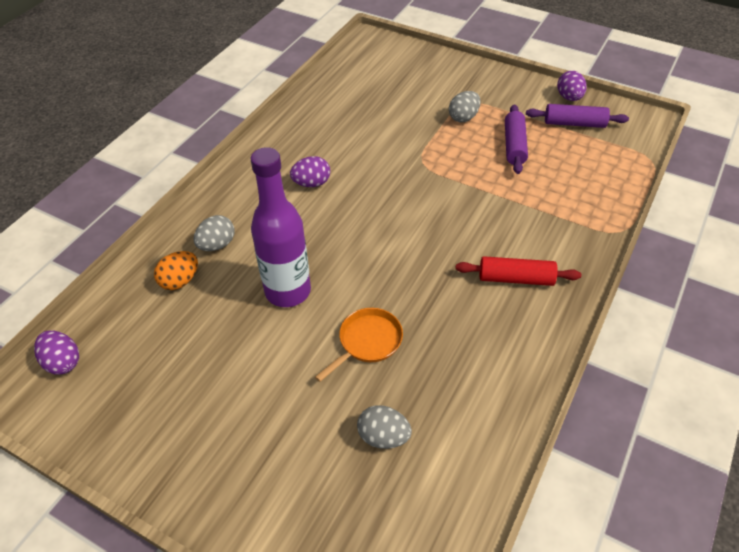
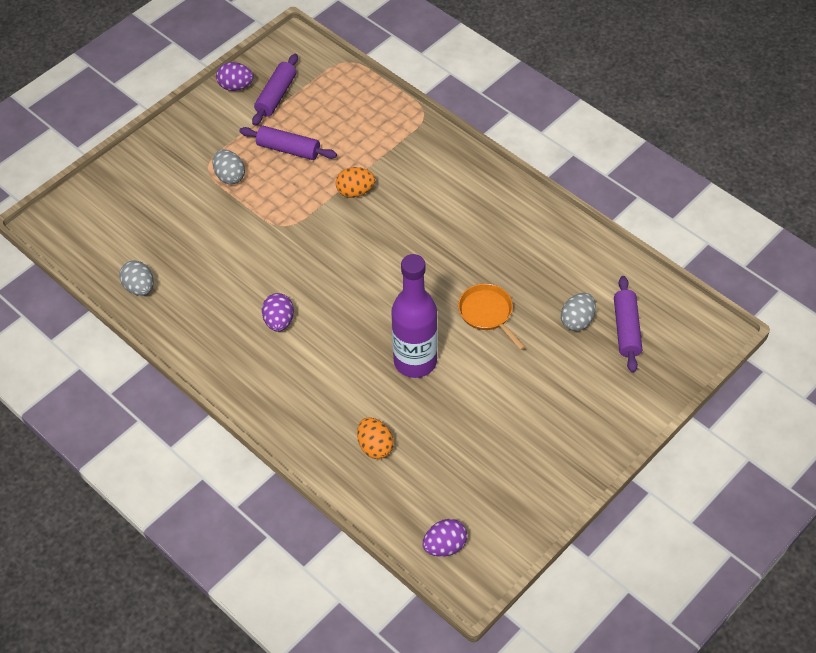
camera: 75 degrees left, 5 degrees up
grey egg [193,215,235,251] -> grey egg moved to [119,260,154,296]
red rolling pin [456,256,581,286] -> none
none -> orange egg [336,167,375,198]
none -> purple rolling pin [614,276,642,373]

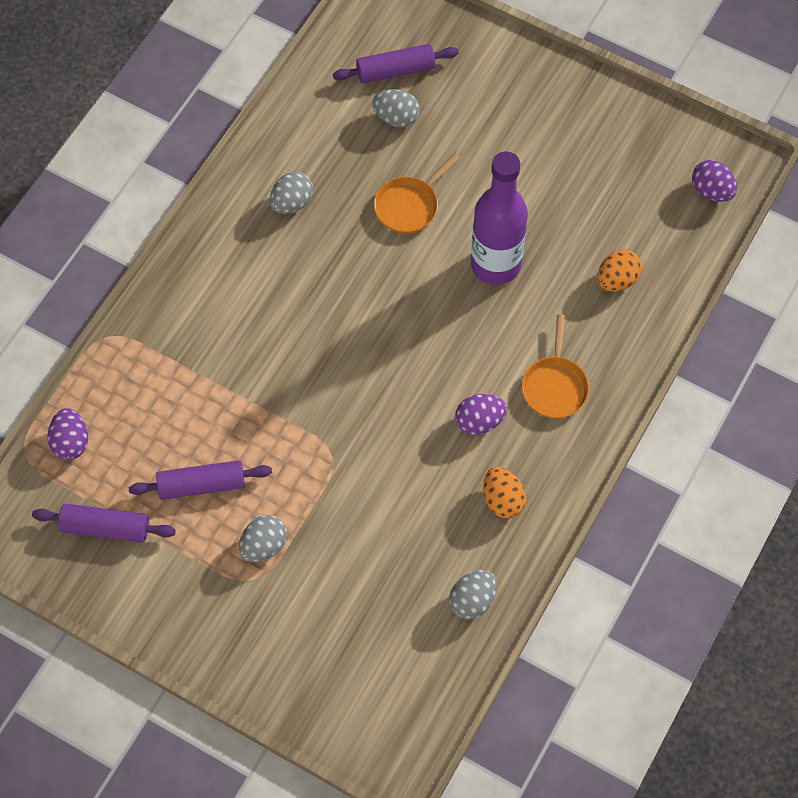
camera: 105 degrees left, 10 degrees up
purple egg [216,62,254,91] -> purple egg moved to [48,408,88,460]
purple rolling pin [239,126,337,160] -> purple rolling pin turned 75 degrees clockwise [129,460,272,500]
orange egg [336,167,375,198] -> orange egg moved to [483,467,526,518]
none -> grey egg [270,171,313,214]
none -> orange pan [522,314,589,419]

